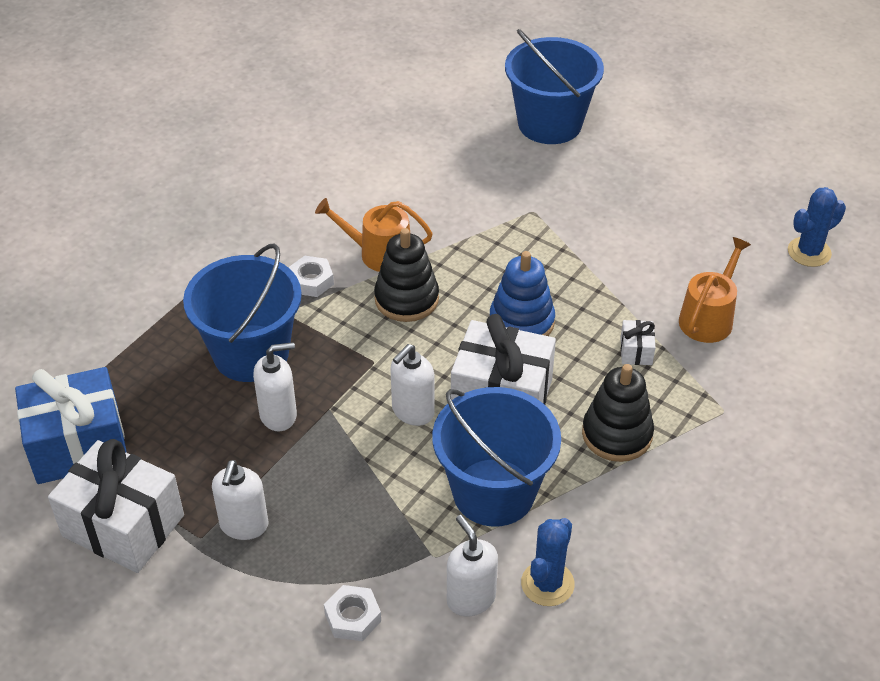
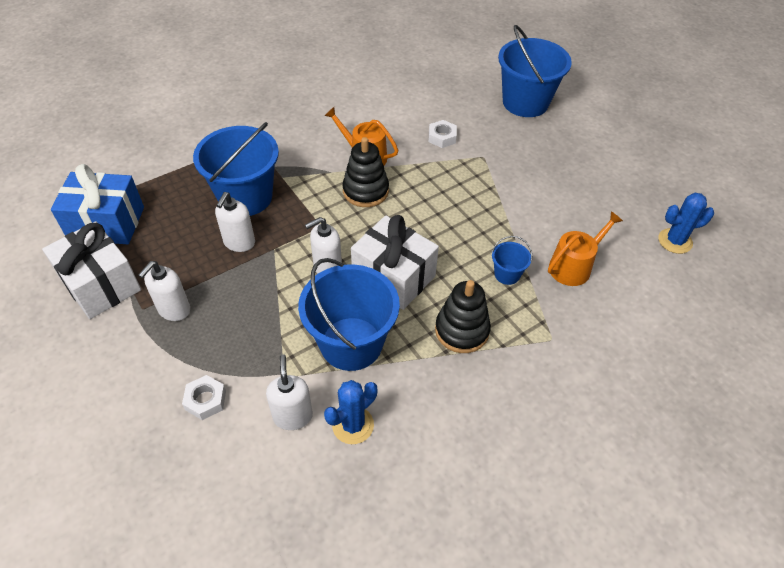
camera: 20 degrees right, 5 degrees up
white soap dispenser [253,342,297,431] -> white soap dispenser turned 105 degrees clockwise [215,192,255,252]
white nut [288,256,334,297] -> white nut moved to [429,120,457,148]
blue stacking toy [490,251,555,336] -> none
white gift [620,320,655,365] -> blue bucket [492,236,532,285]

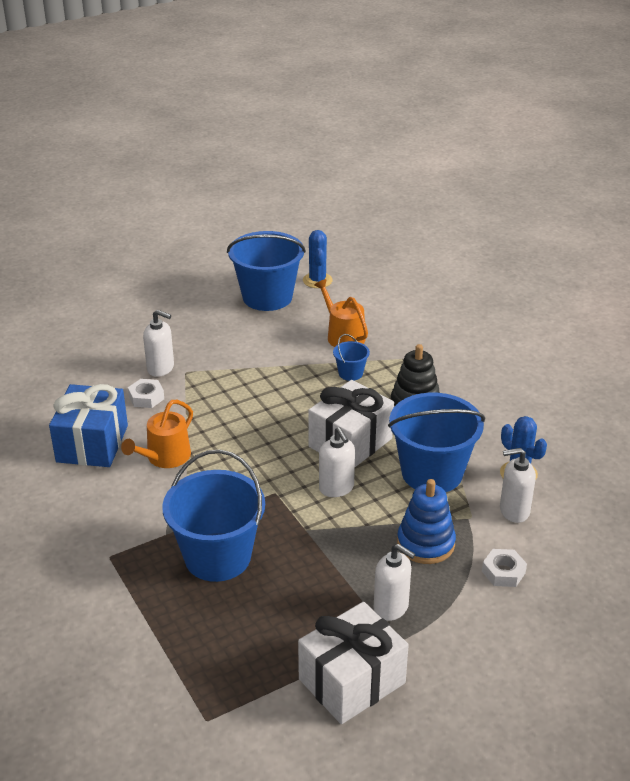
camera: 85 degrees left, 15 degrees down
blue gift [51,164,144,244] -> blue gift moved to [49,384,128,467]
white soap dispenser [215,192,255,252] -> white soap dispenser moved to [143,310,174,377]
black stacking toy [342,137,389,207] -> none
blue bucket [498,25,572,117] -> blue bucket moved to [227,231,306,311]
none -> blue stacking toy [397,479,456,564]

